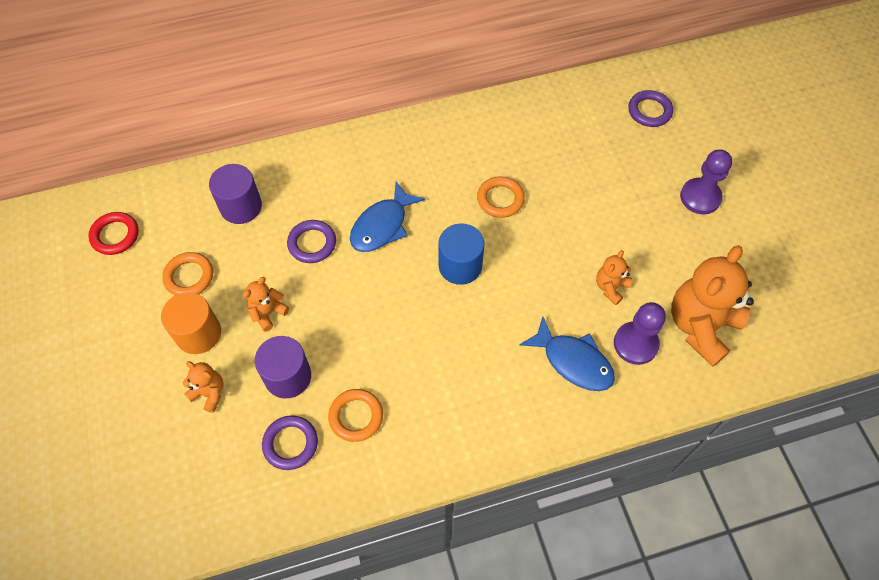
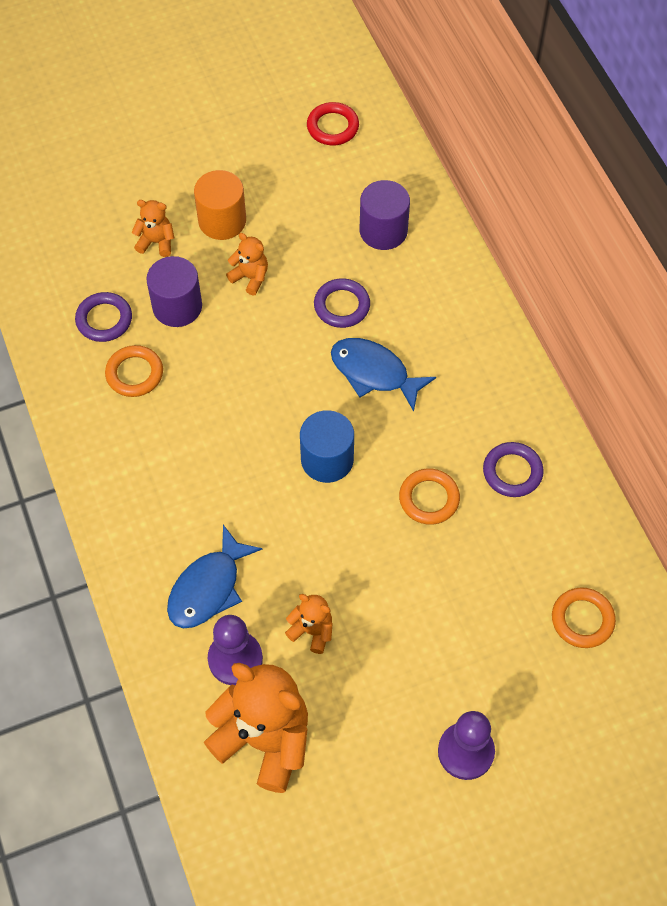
camera: 85 degrees right, 0 degrees up
orange ring [162,252,213,295] -> orange ring moved to [552,587,616,648]
orange teddy bear [183,361,224,413] -> orange teddy bear turned 105 degrees counterclockwise [131,200,174,257]
purple ring [628,90,673,127] -> purple ring moved to [483,442,544,497]

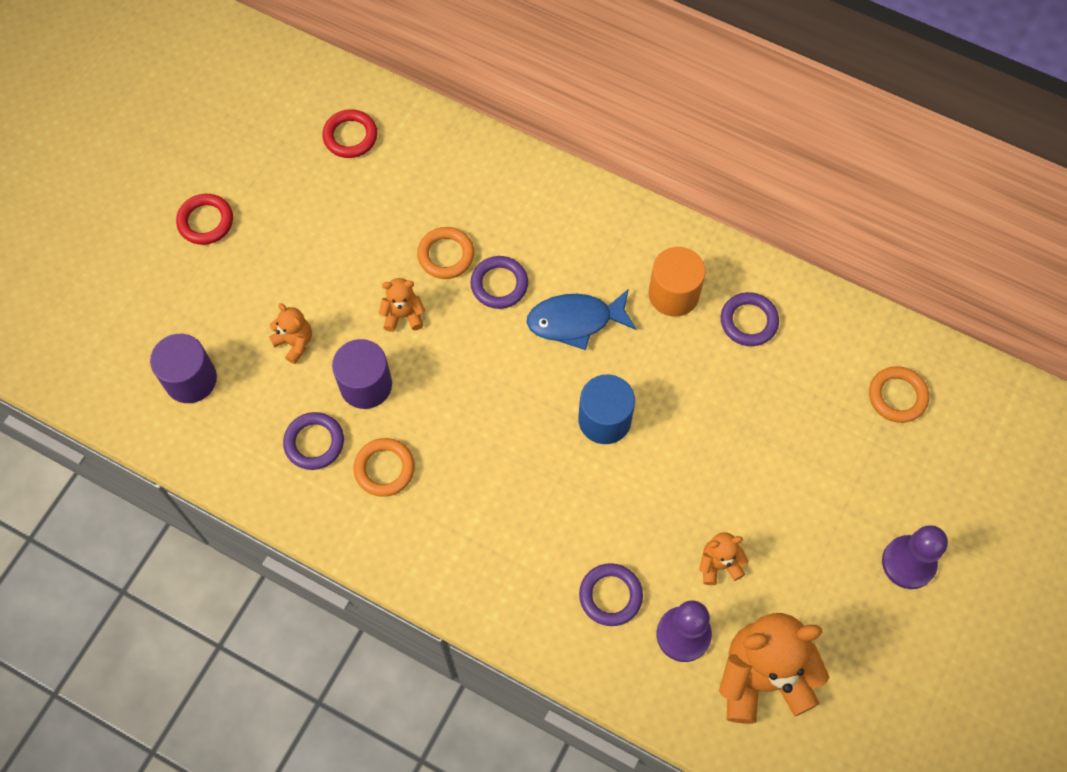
camera: 40 degrees left, 5 degrees up
orange teddy bear [131,200,174,257] -> orange teddy bear turned 75 degrees clockwise [269,303,312,364]
blue fish [167,525,263,628] -> purple ring [579,563,643,626]
orange cylinder [194,170,246,240] -> orange cylinder moved to [648,247,706,317]
purple cylinder [360,180,410,250] -> purple cylinder moved to [150,334,217,403]
orange ring [399,468,460,525] -> orange ring moved to [417,227,475,279]
none -> red ring [176,194,233,245]

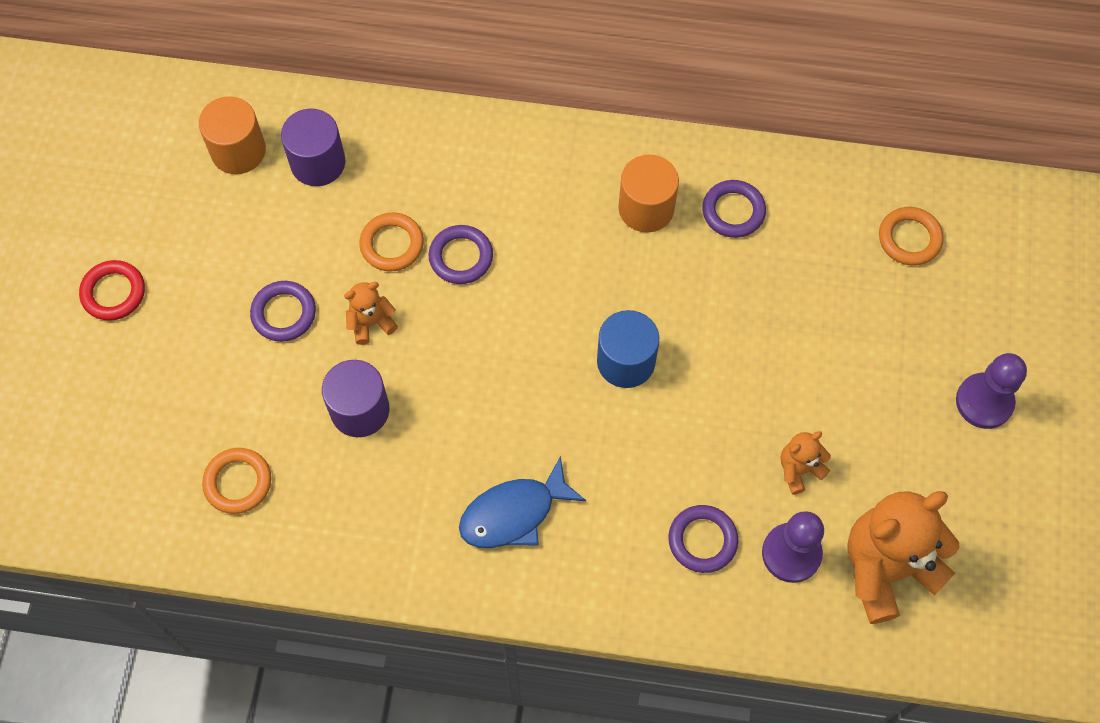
camera: 20 degrees left, 0 degrees up
purple cylinder [150,334,217,403] -> purple cylinder moved to [281,108,345,186]
orange teddy bear [269,303,312,364] -> none
purple ring [283,412,344,470] -> purple ring moved to [250,281,316,342]
red ring [322,109,378,158] -> orange cylinder [199,96,266,174]
orange ring [353,438,415,497] -> orange ring moved to [202,448,271,514]
blue fish [527,289,637,350] -> blue fish moved to [459,456,586,548]

